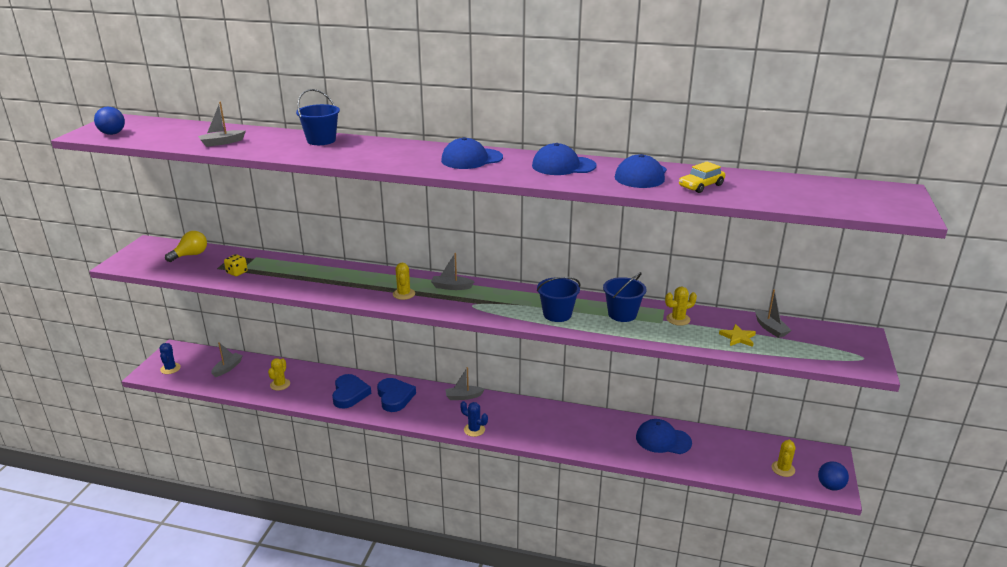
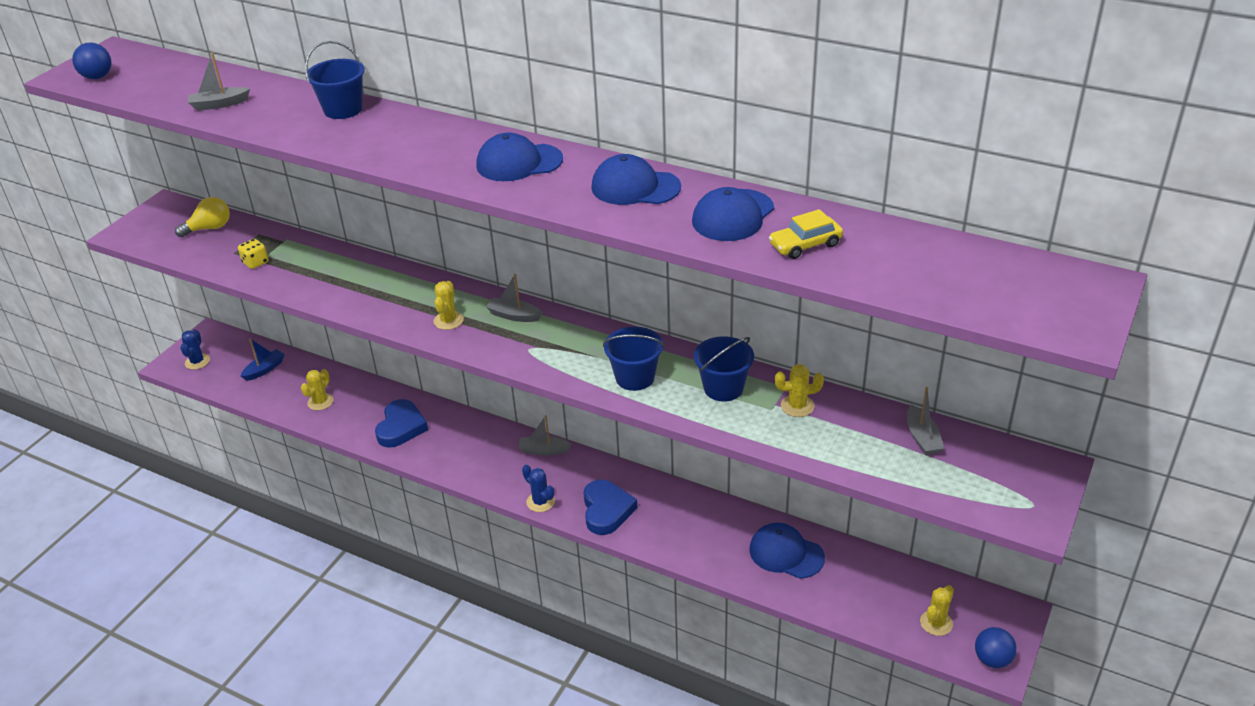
camera: 15 degrees right, 10 degrees up
grey boat [211,342,243,377] -> blue boat [241,338,285,381]
blue heart [377,378,416,412] -> blue heart moved to [584,480,637,535]
yellow star [719,324,756,347] -> none

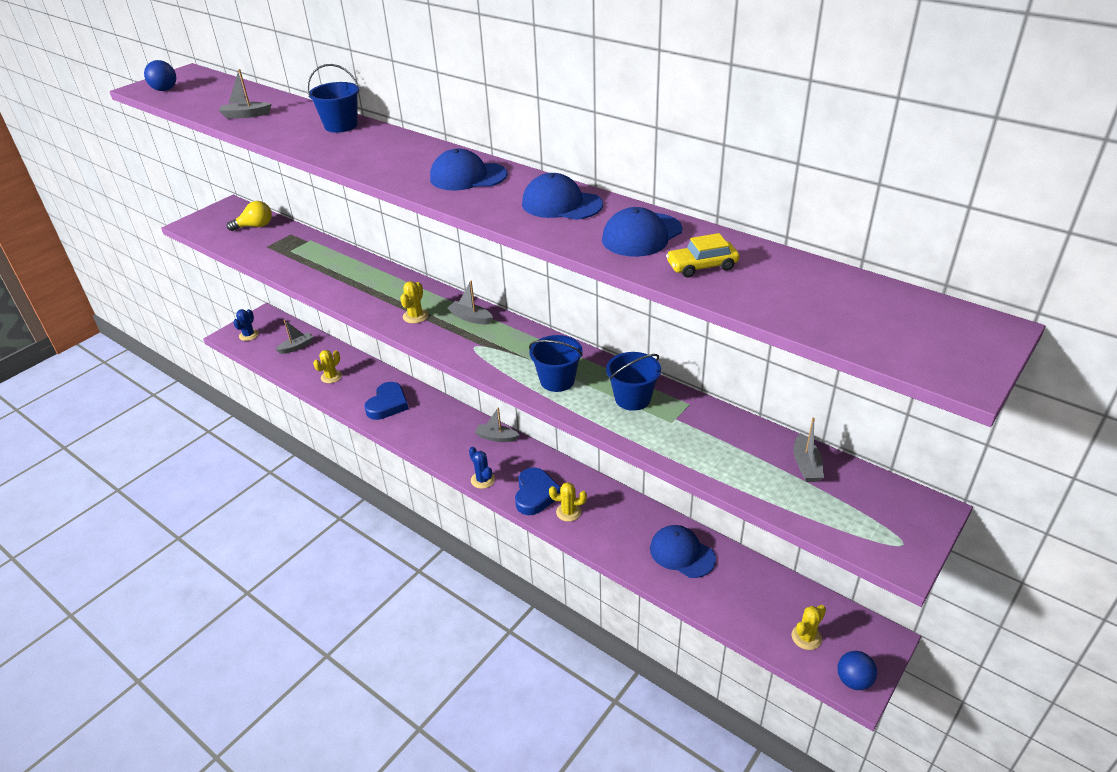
camera: 10 degrees right, 0 degrees up
yellow dice [238,239,268,269] -> none
blue boat [241,338,285,381] -> grey boat [275,320,314,354]
yellow cactus [775,364,824,417] -> yellow cactus moved to [549,482,587,522]

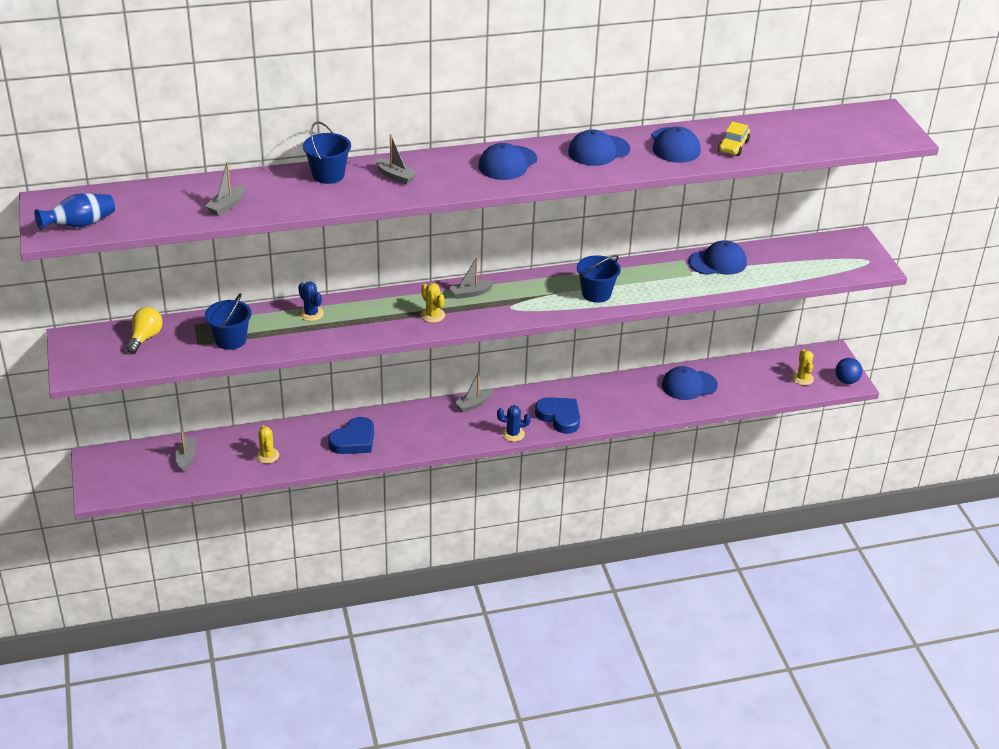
camera: 55 degrees left, 0 degrees up
blue ball [144,60,176,91] -> blue vase [34,193,115,230]
blue cactus [233,309,259,341] -> blue cactus moved to [298,281,324,321]
blue heart [364,382,409,420] -> blue heart turned 75 degrees clockwise [328,417,374,454]
yellow cactus [549,482,587,522] -> none
blue bucket [606,352,661,411] -> blue bucket moved to [205,293,251,350]
grey boat [793,418,824,482] -> grey boat moved to [375,134,418,185]
none -> blue cap [688,240,747,275]

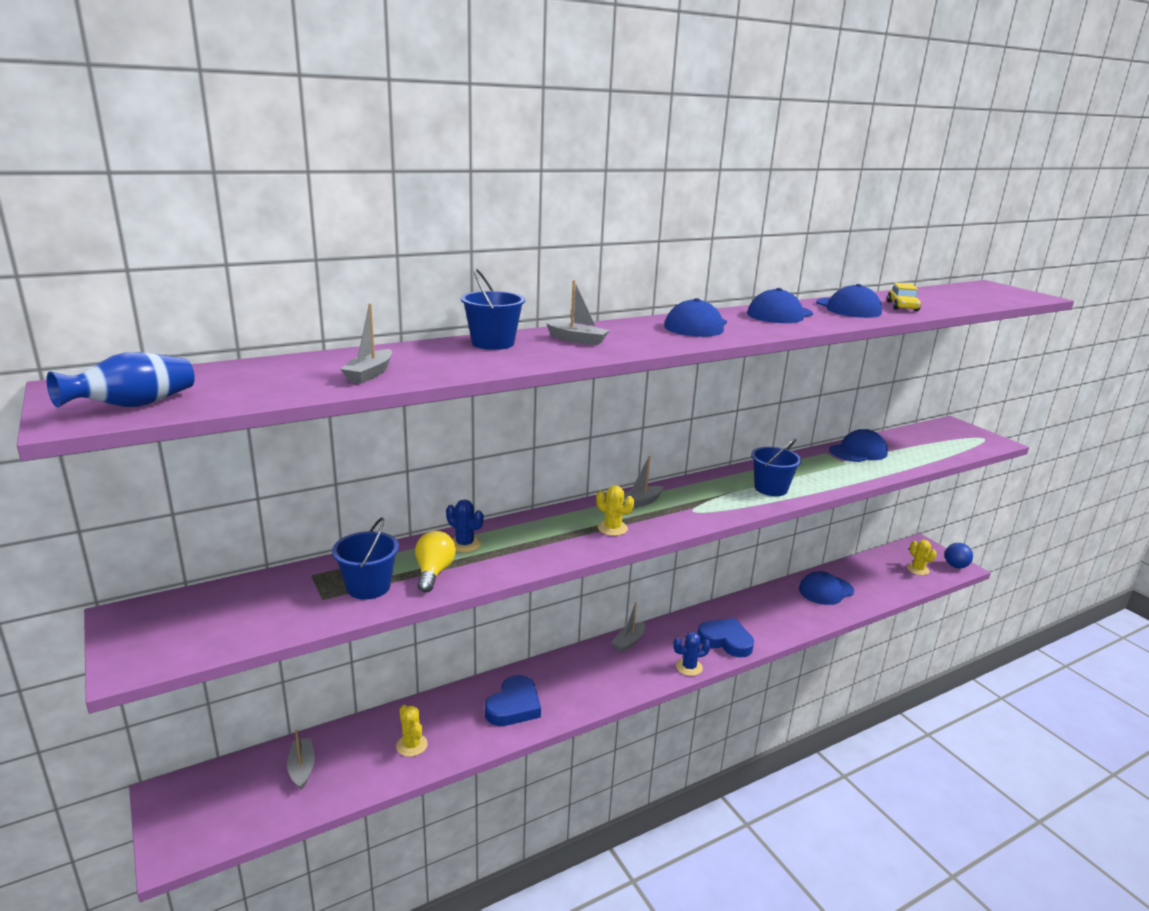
camera: 15 degrees left, 15 degrees down
yellow light bulb [126,307,163,353] -> yellow light bulb moved to [415,531,456,592]

